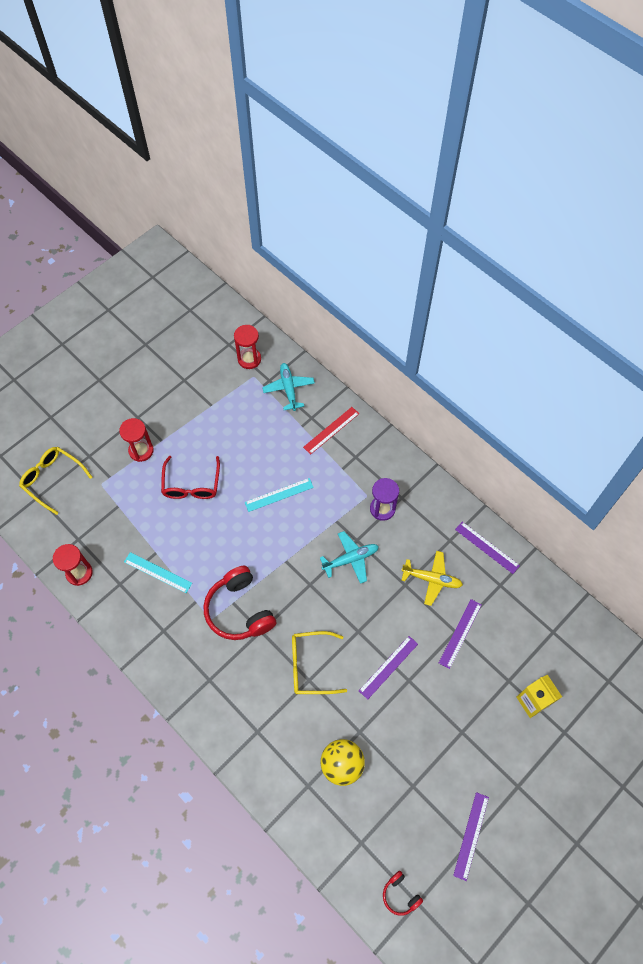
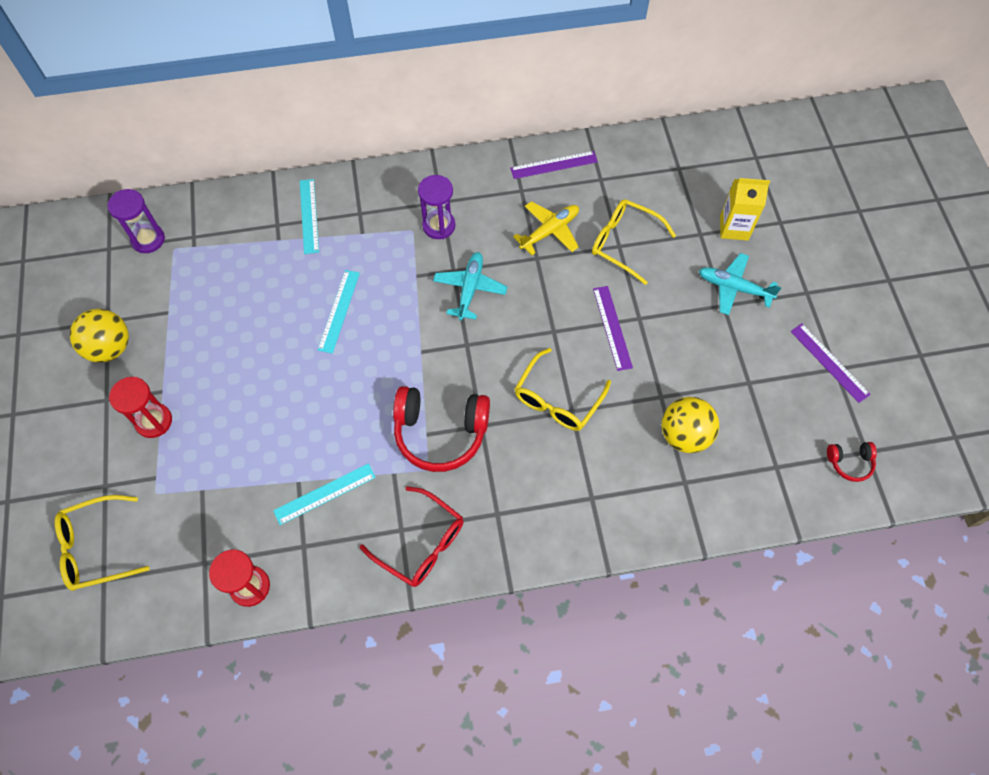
camera: 55 degrees left, 0 degrees up
red glasses [161,456,220,499] -> red glasses moved to [359,486,464,587]
red hourglass [234,325,261,369] -> purple hourglass [108,189,165,253]
turquoise plane [262,363,315,411] -> turquoise plane moved to [699,253,782,315]
red ruler [303,407,359,455] -> turquoise ruler [300,179,319,254]
purple ruler [439,599,482,669] -> yellow glasses [592,199,676,285]
none -> yellow ball [70,309,129,363]

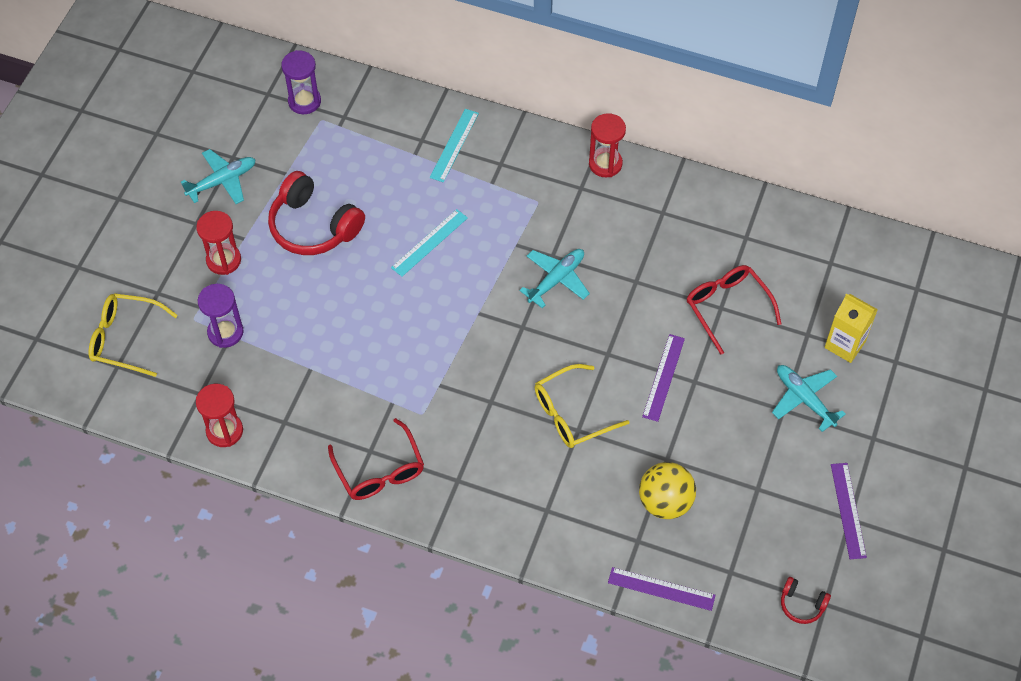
camera: 30 degrees right, 5 degrees down
yellow ball [70,309,129,363] -> turquoise plane [181,149,256,204]
turquoise ruler [273,463,376,525] -> none
red headphones [393,386,490,472] -> red headphones moved to [268,171,365,255]
purple hourglass [418,175,455,239] -> purple hourglass moved to [198,284,244,348]
purple ruler [510,151,598,179] -> purple ruler moved to [608,567,716,611]
yellow plane [513,201,579,255] -> none
yellow glasses [592,199,676,285] -> red glasses [687,265,781,354]
none -> red hourglass [589,113,626,177]

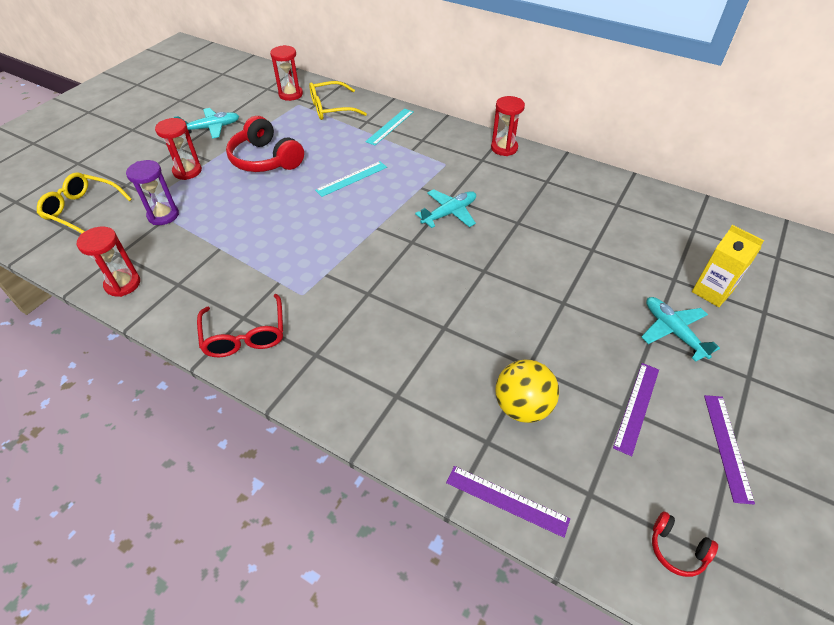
camera: 10 degrees right, 10 degrees down
purple hourglass [281,50,321,114] -> red hourglass [270,45,303,101]
yellow glasses [535,364,629,448] -> yellow glasses moved to [309,81,367,120]
purple ruler [642,334,685,422] -> purple ruler moved to [613,363,659,456]
red glasses [687,265,781,354] -> none

